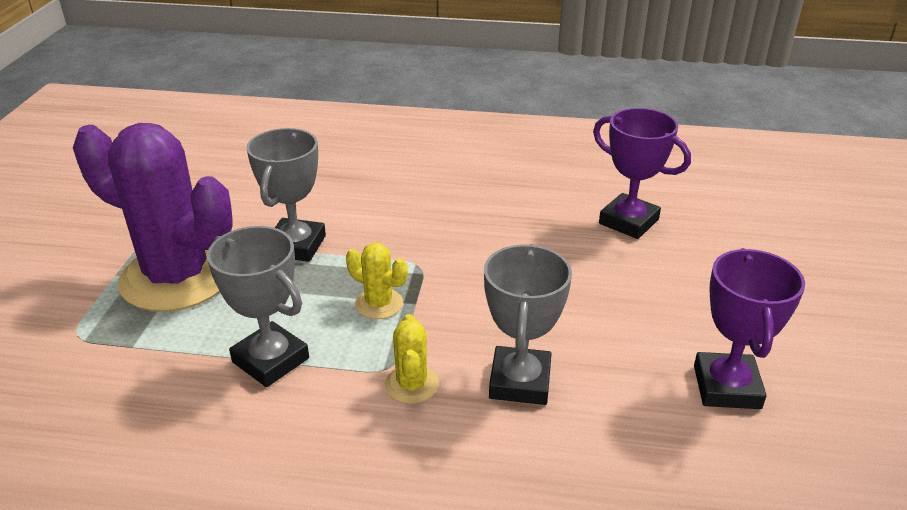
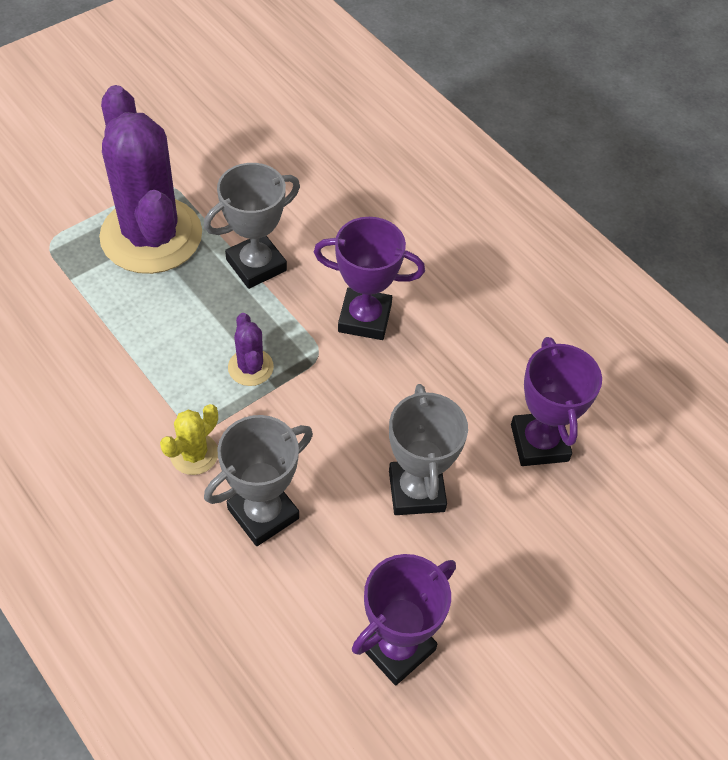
camera: 40 degrees right, 20 degrees up
grey trophy [207,226,309,387] -> grey trophy moved to [389,384,468,515]
yellow cactus [346,243,408,319] -> purple cactus [228,313,274,386]
none -> purple trophy [314,217,425,340]

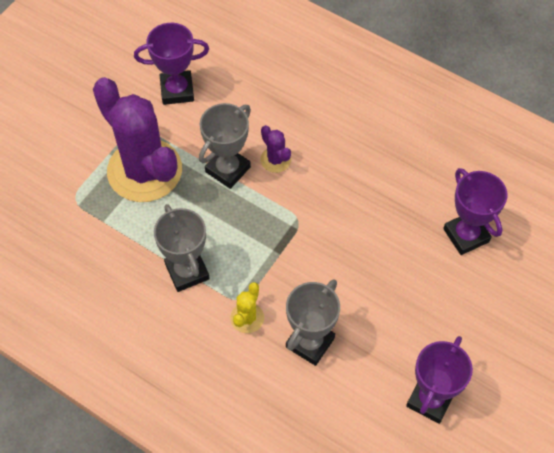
camera: 15 degrees left, 5 degrees up
purple cactus [228,313,274,386] -> purple cactus moved to [260,125,291,173]
purple trophy [314,217,425,340] -> purple trophy moved to [134,23,209,105]
grey trophy [389,384,468,515] -> grey trophy moved to [154,204,210,292]

